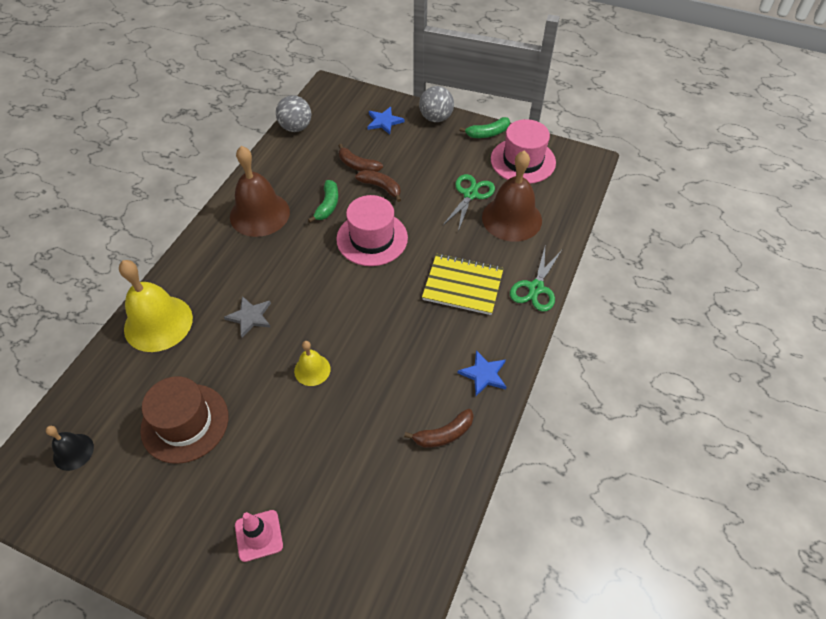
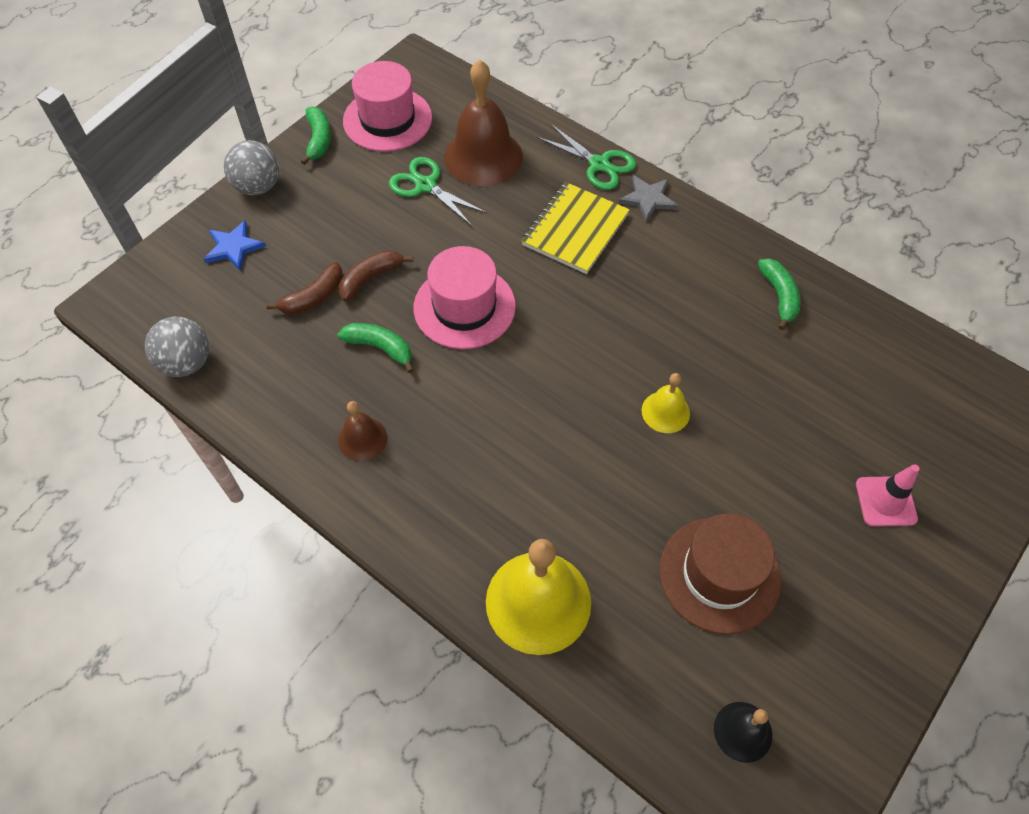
camera: 75 degrees left, 5 degrees up
grey star [224,296,271,338] -> grey star moved to [619,175,678,222]
brown bell [230,146,290,237] -> brown bell [338,401,387,461], size x0.51
brown banana [404,409,474,448] -> green banana [758,258,801,330]
blue star [457,350,506,396] -> none

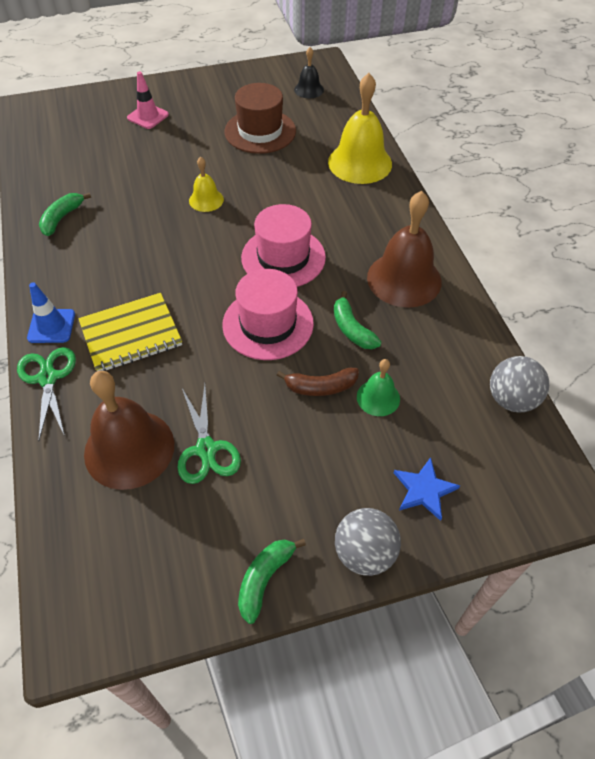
camera: 145 degrees left, 5 degrees down
brown banana [266,262,343,314] -> green bell [357,359,400,416]
brown bell [338,401,387,461] -> brown bell [367,191,442,308], size x1.95
pink hat [343,61,432,152] -> pink hat moved to [241,204,326,287]
grey star [619,175,678,222] -> blue traffic cone [27,282,75,343]

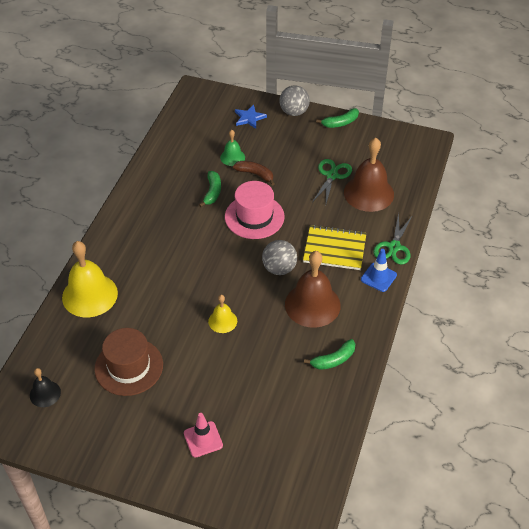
camera: 145 degrees left, 5 degrees down
pink hat [241,204,326,287] -> none
brown bell [367,191,442,308] -> brown bell moved to [285,251,341,328]
grey ball [490,356,549,413] -> grey ball moved to [262,240,297,275]

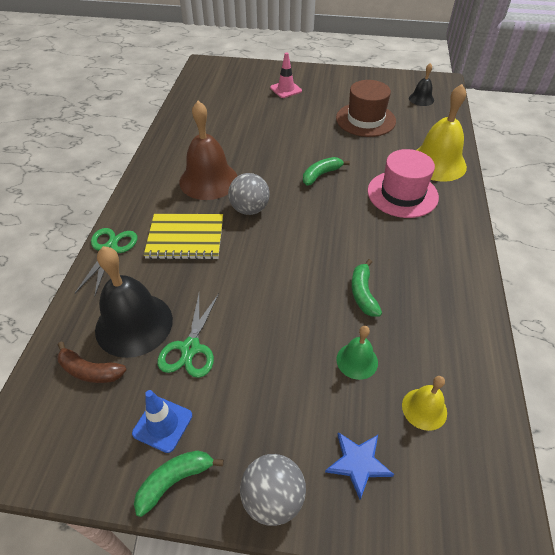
camera: 170 degrees right, 0 degrees up
yellow bell [208,295,237,333] -> yellow bell moved to [402,376,447,431]
pink hat [225,181,285,239] -> pink hat moved to [367,149,439,218]
brown banana [233,161,275,186] -> brown banana moved to [57,342,126,383]
green banana [304,339,355,370] -> green banana moved to [303,157,350,186]
brown bell [344,138,394,212] -> black bell [95,246,173,358]
blue traffic cone [361,249,397,292] -> blue traffic cone moved to [132,390,192,453]

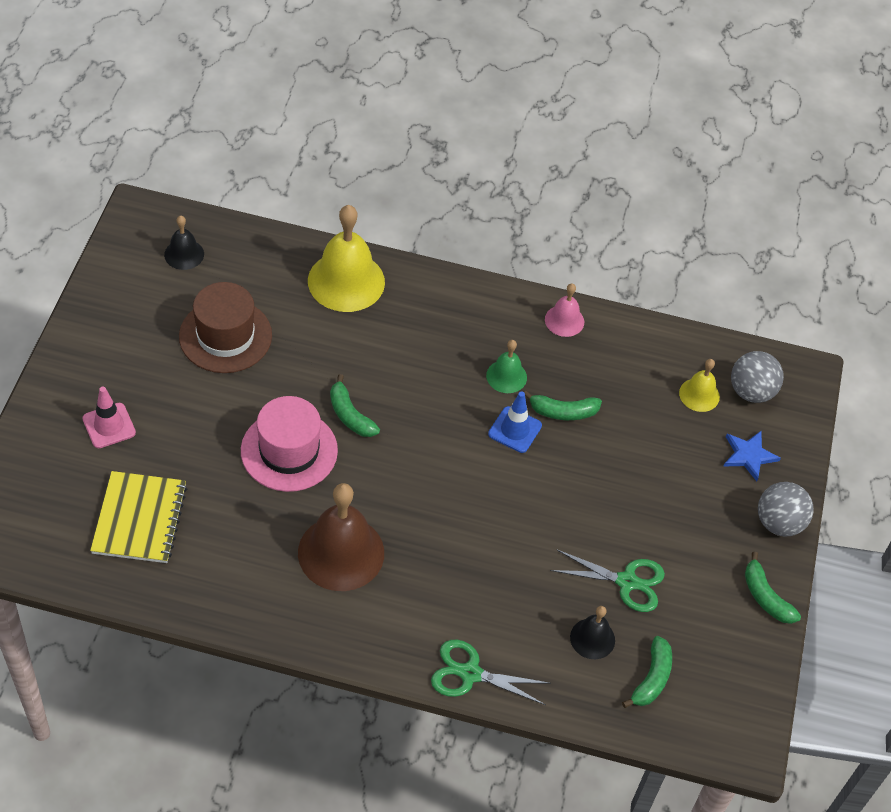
camera: 90 degrees left, 5 degrees up
brown banana [57,342,126,383] -> green banana [622,636,672,708]
black bell [95,246,173,358] -> black bell [570,606,615,659], size x0.51
blue traffic cone [132,390,192,453] -> blue traffic cone moved to [488,392,542,453]
yellow notebook [144,214,223,260] -> yellow notebook moved to [90,471,187,563]
grey ball [228,173,270,215] -> grey ball moved to [731,351,784,403]
green bell [336,326,378,380] -> green bell moved to [486,340,527,393]
pink hat [367,149,439,218] -> pink hat moved to [241,396,338,492]
none -> pink bell [545,283,584,337]

